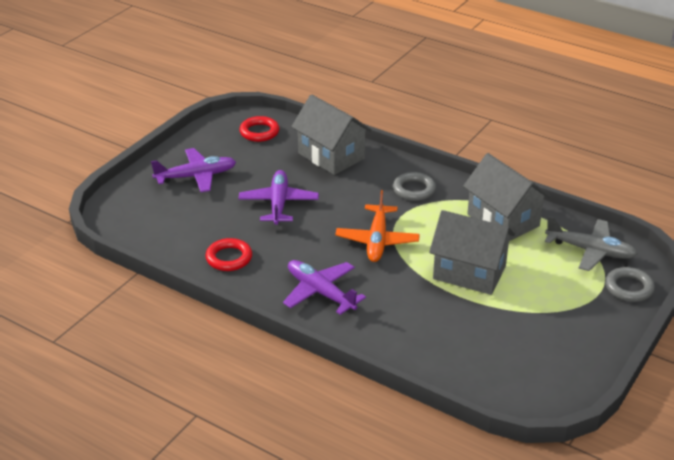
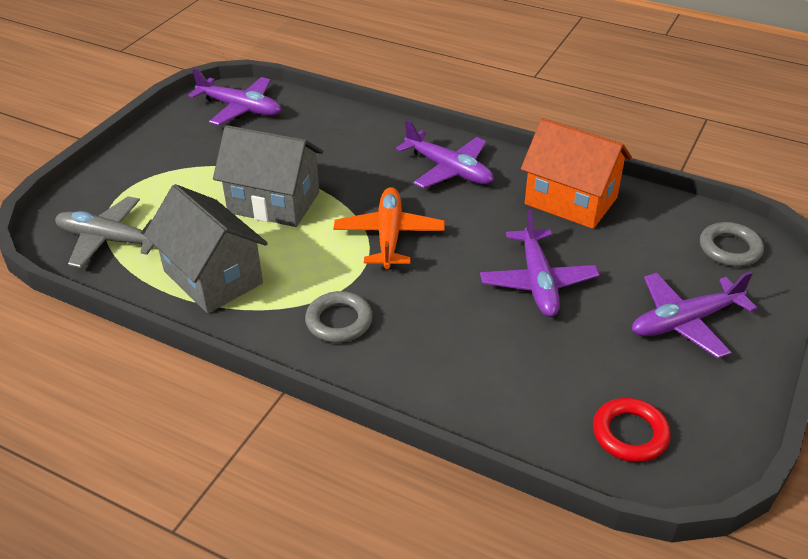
camera: 175 degrees right, 5 degrees up
red ring [205,238,252,271] -> orange house [521,118,632,229]
grey house [291,94,372,175] -> none
grey ring [605,267,655,302] -> grey ring moved to [700,222,764,267]
none -> purple plane [188,68,281,126]

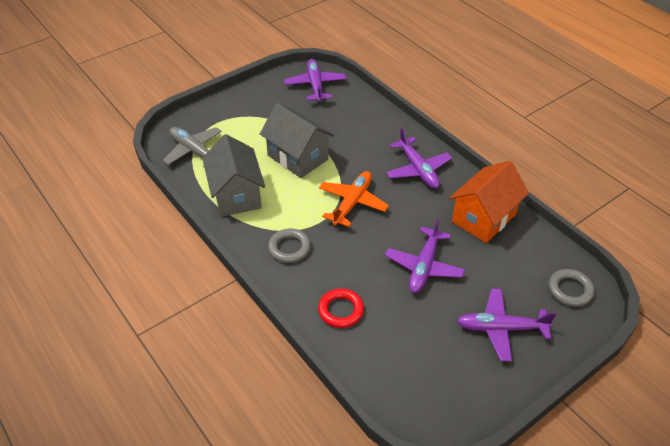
camera: 25 degrees right, 5 degrees up
purple plane [188,68,281,126] -> purple plane turned 150 degrees counterclockwise [284,59,346,102]
orange house [521,118,632,229] -> orange house turned 75 degrees clockwise [449,161,529,243]
red ring [593,398,671,462] -> red ring moved to [318,288,364,328]

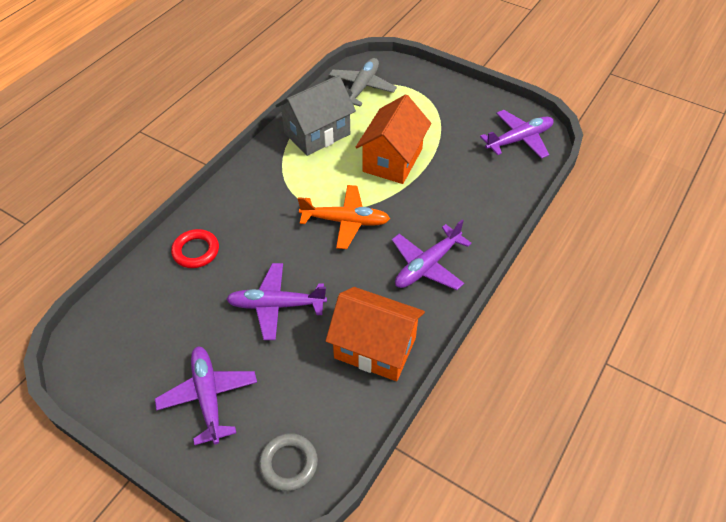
camera: 70 degrees right, 5 degrees up
grey house [260,103,334,178] -> orange house [356,94,431,184]
grey ring [268,228,311,263] -> none

